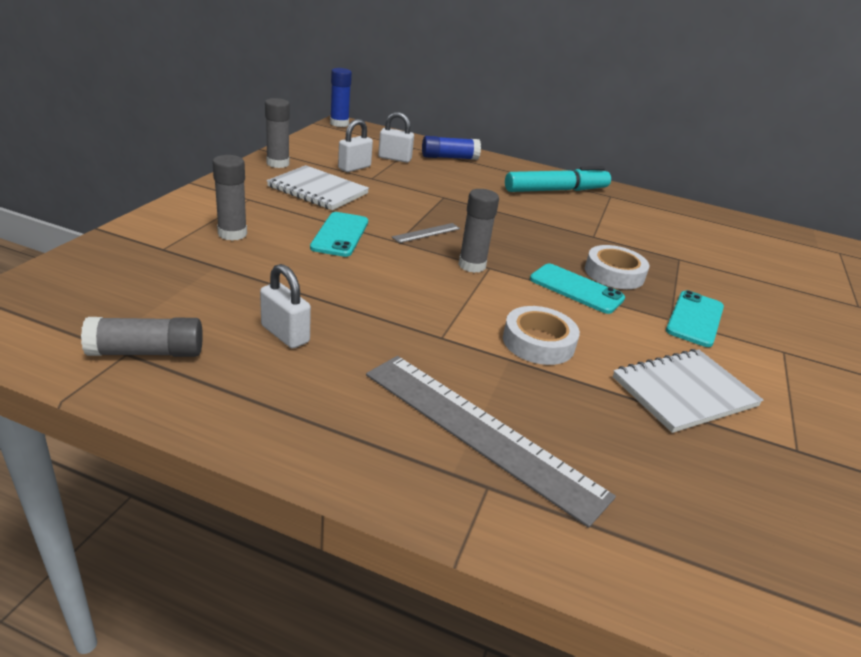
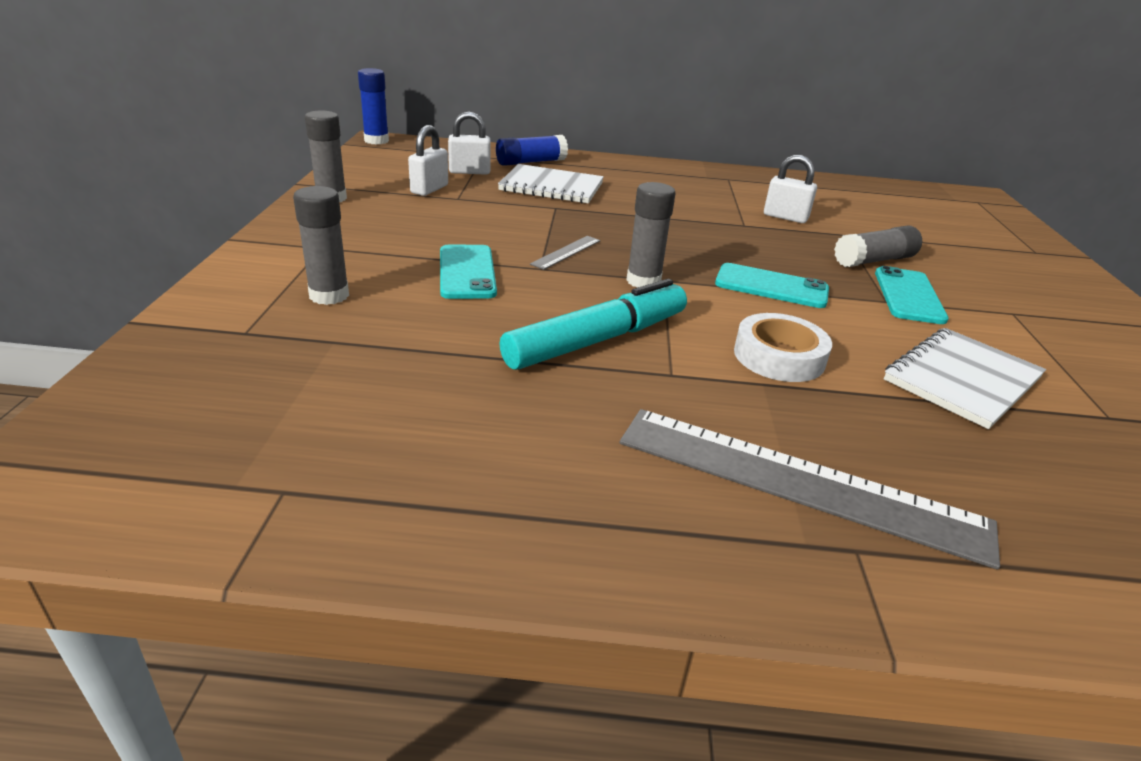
camera: 15 degrees left, 0 degrees up
grey glue stick [81,317,203,357] -> grey glue stick moved to [834,225,922,267]
white padlock [260,264,311,349] -> white padlock moved to [764,155,817,223]
white notebook [267,165,369,210] -> white notebook moved to [498,164,604,204]
turquoise marker [505,166,611,192] -> turquoise marker moved to [499,279,687,370]
white tape [585,245,649,289] -> none

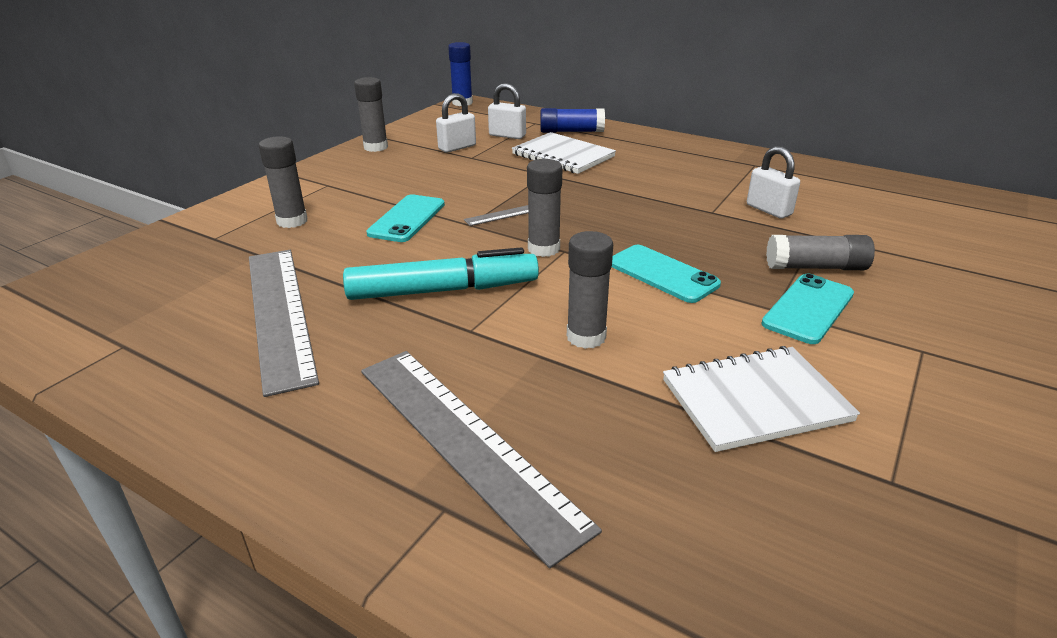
camera: 30 degrees right, 0 degrees up
white tape [734,313,832,382] -> grey glue stick [567,231,613,349]
none -> grey ruler [249,250,319,397]

